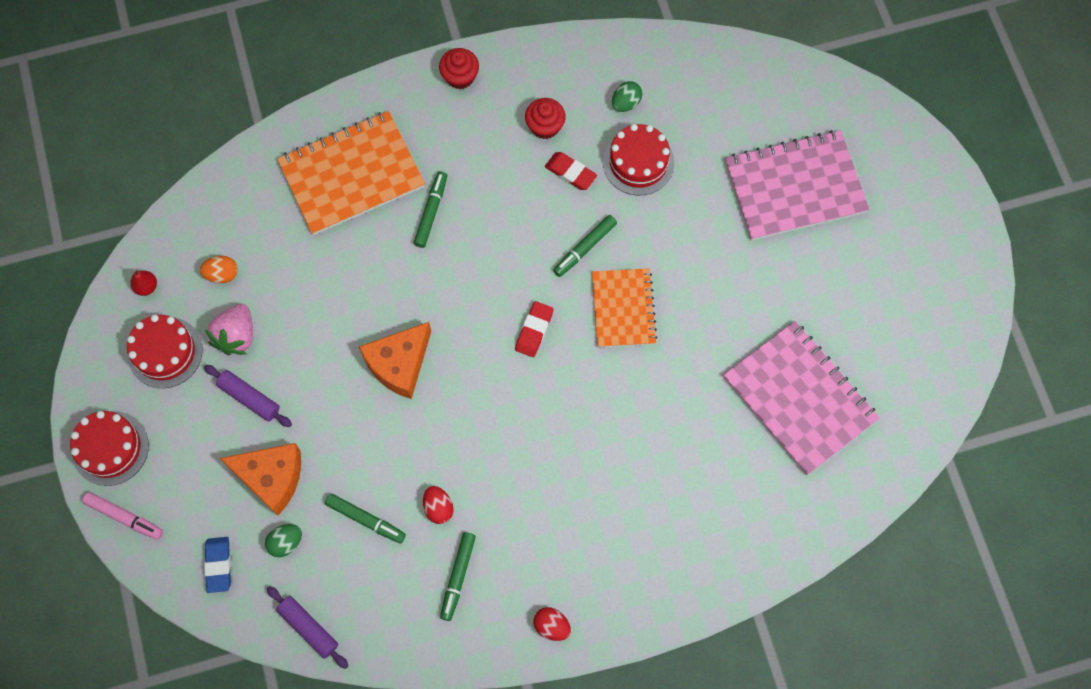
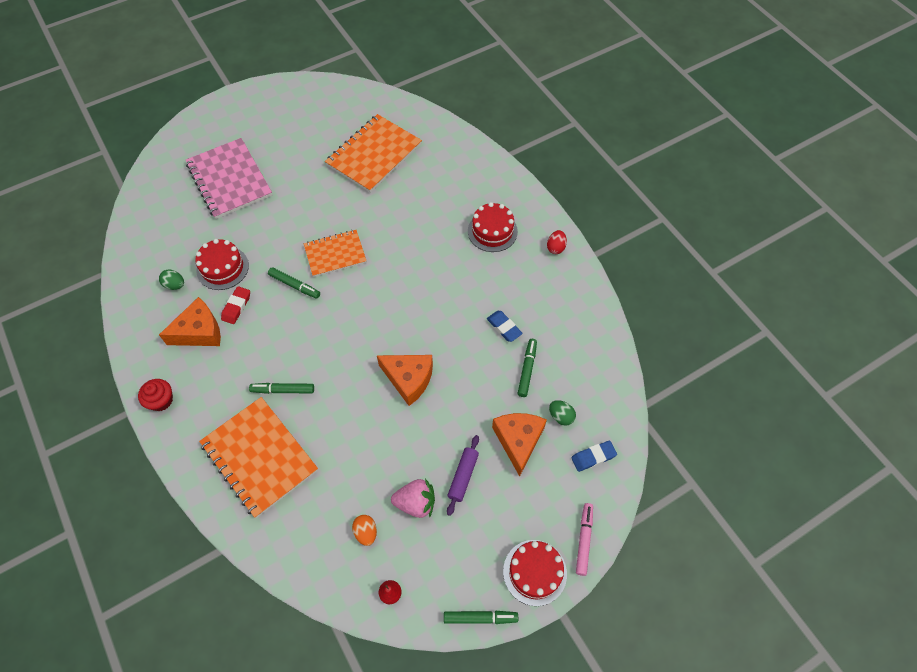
camera: 105 degrees left, 10 degrees down
red cake [127,315,203,388] -> red cake moved to [468,202,518,252]
purple rolling pin [267,586,348,669] -> none
red egg [423,486,454,524] -> blue eraser [487,311,523,342]
green marker [440,532,476,621] -> green marker moved to [444,611,518,624]
red eraser [515,301,553,357] -> none
red cupcake [525,98,566,139] -> orange cheese [159,297,221,346]
pink notebook [723,321,880,475] -> orange notebook [325,114,422,193]

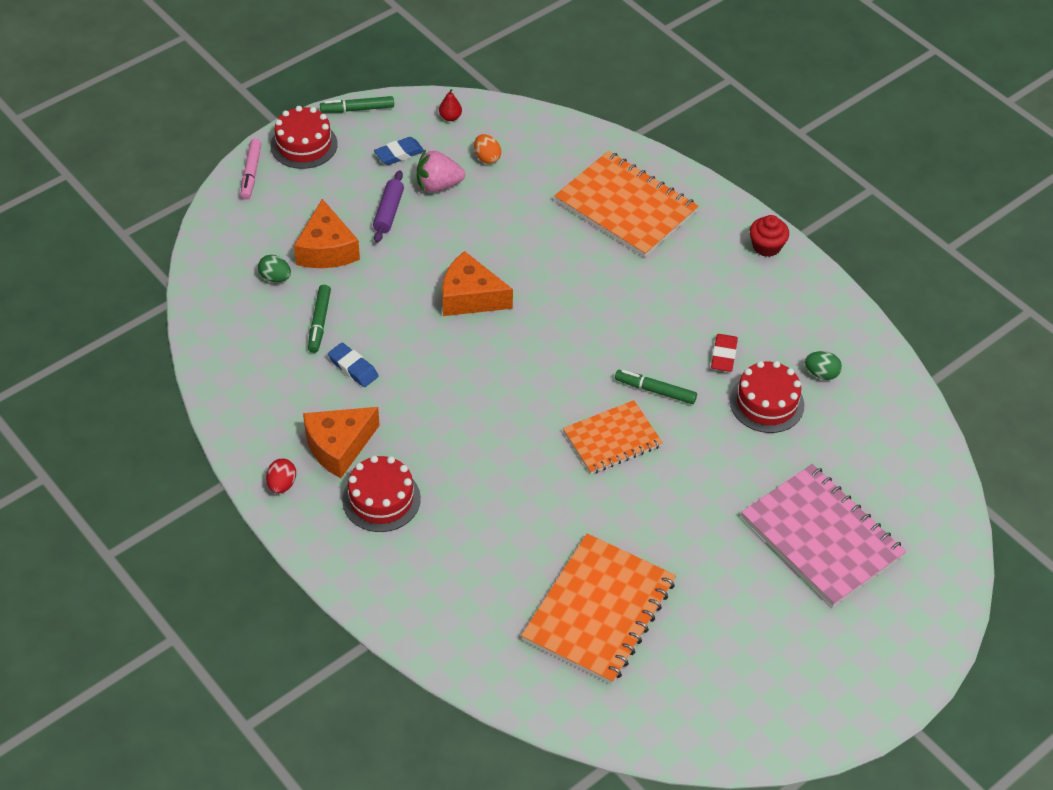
camera: 170 degrees right, 10 degrees down
orange cheese [159,297,221,346] -> orange cheese moved to [303,407,380,478]
green marker [249,383,314,394] -> none
blue eraser [571,441,617,472] -> blue eraser moved to [374,137,424,165]

